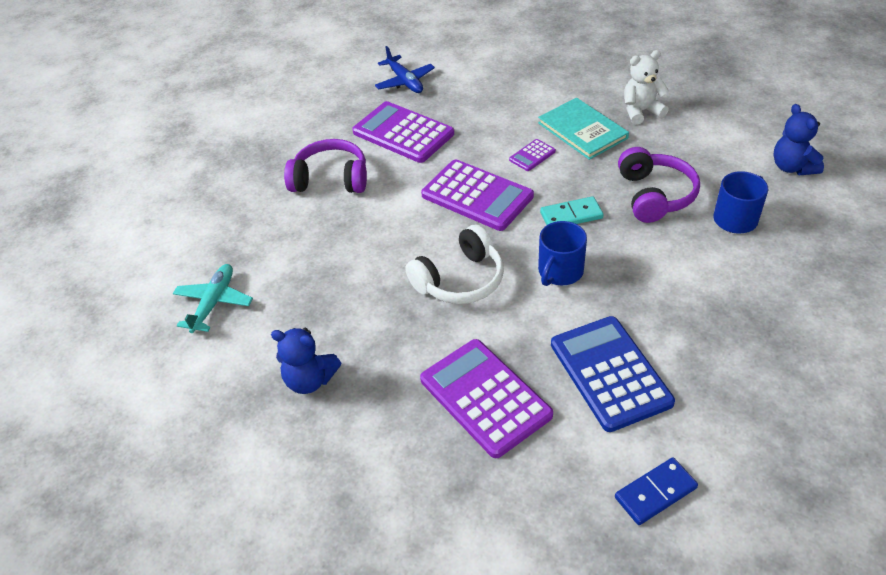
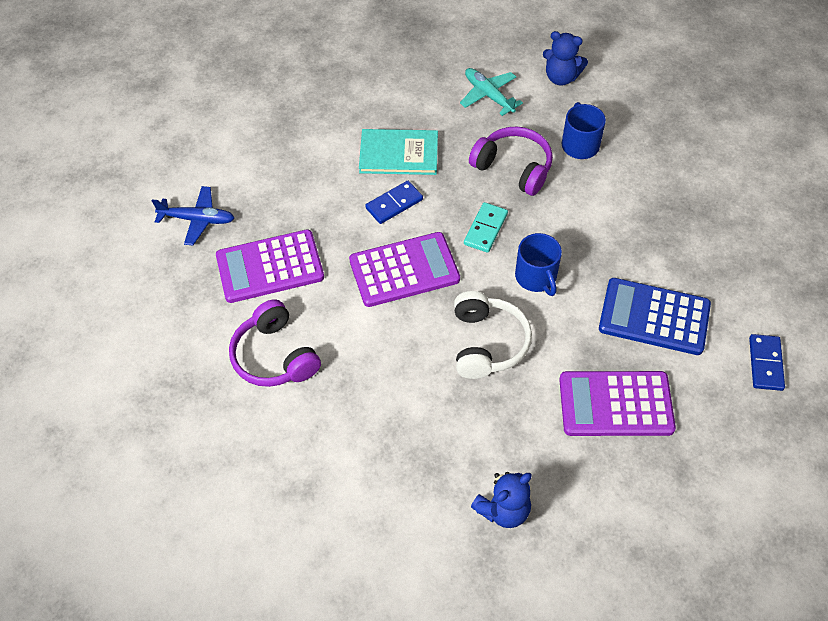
camera: 55 degrees left, 10 degrees up
turquoise plane [173,264,253,333] -> turquoise plane moved to [460,68,523,116]
purple headphones [284,139,367,193] -> purple headphones turned 75 degrees counterclockwise [229,299,321,387]
purple calculator [509,139,556,171] -> blue domino [365,181,423,224]
white teddy bear [624,50,669,125] -> none

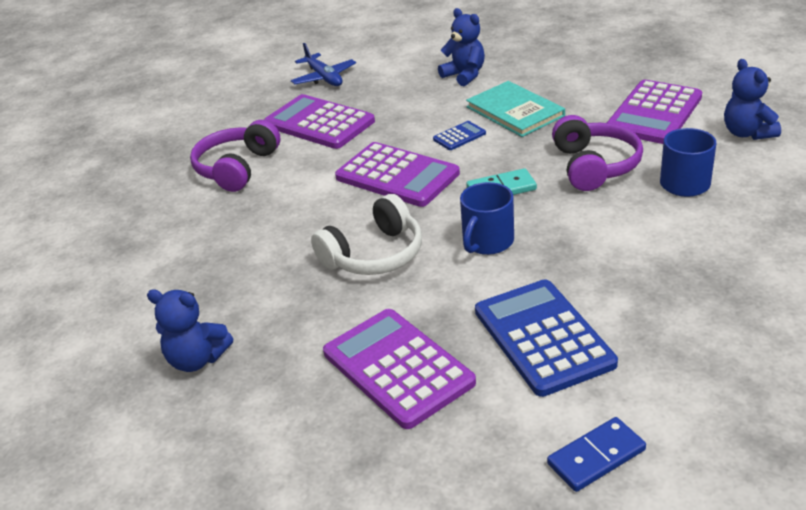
camera: 55 degrees right, 20 degrees down
blue domino [365,181,423,224] -> blue calculator [433,121,486,150]
turquoise plane [460,68,523,116] -> purple calculator [607,80,702,144]
none -> blue teddy bear [438,8,485,86]

